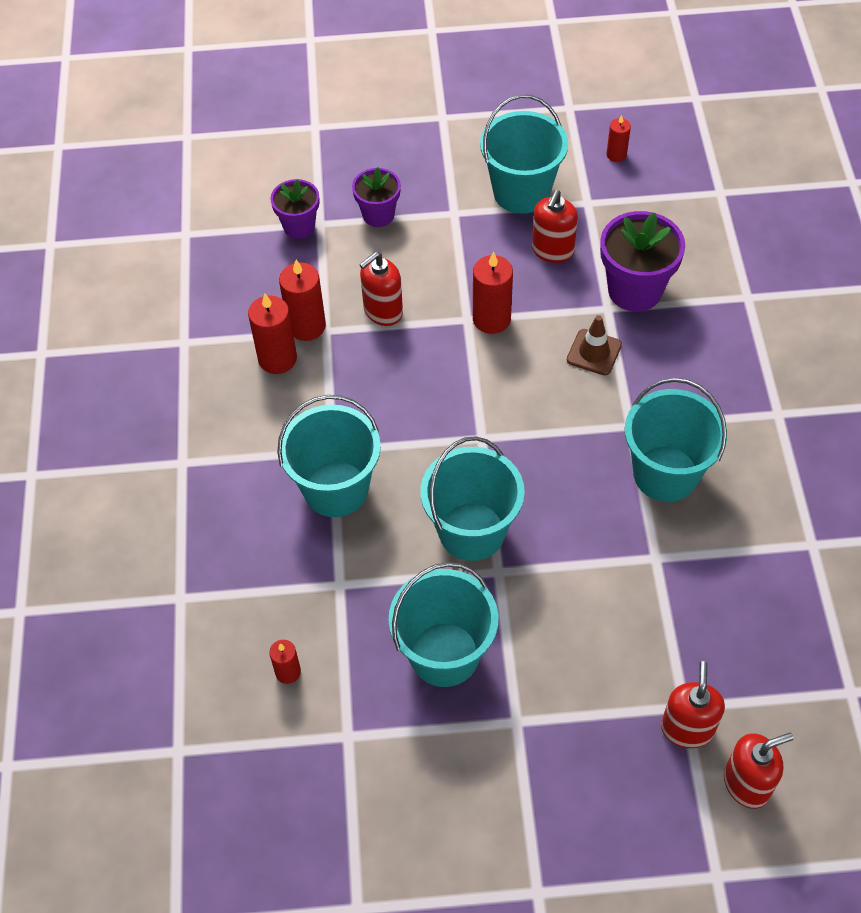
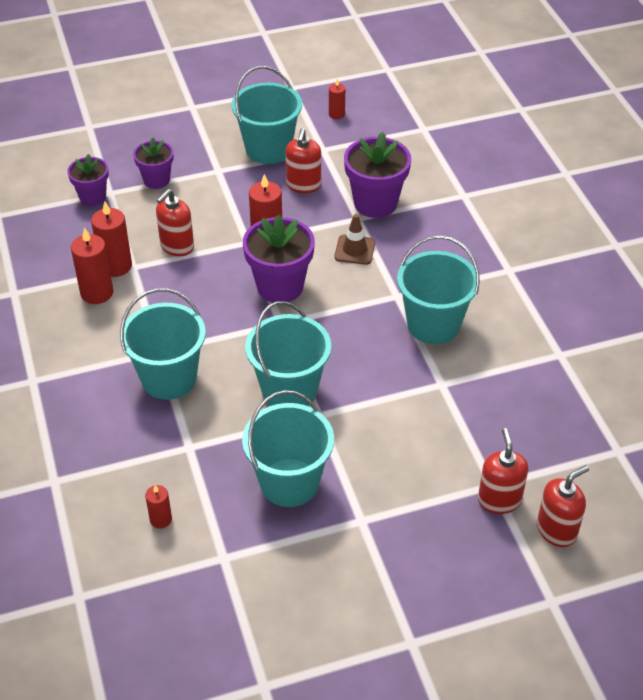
camera: 15 degrees left, 10 degrees down
none -> purple flower pot [243,215,315,303]

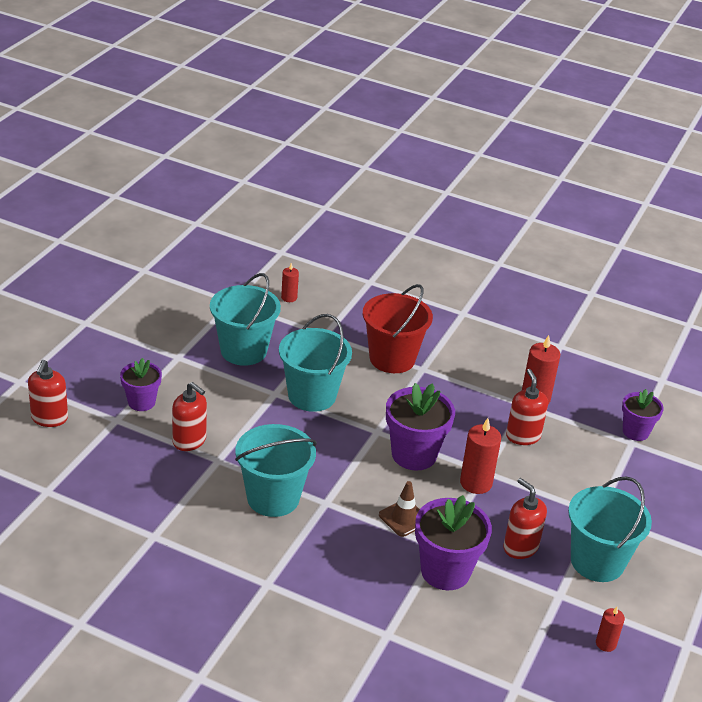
camera: 130 degrees right, 10 degrees down
red candle [71,228,113,304] -> none
turquoise bucket [120,288,206,400] -> red bucket [363,284,433,373]
purple flower pot [133,137,173,189] -> purple flower pot moved to [120,358,162,411]
red soap dispenser [478,428,528,514] -> red soap dispenser moved to [172,382,207,451]

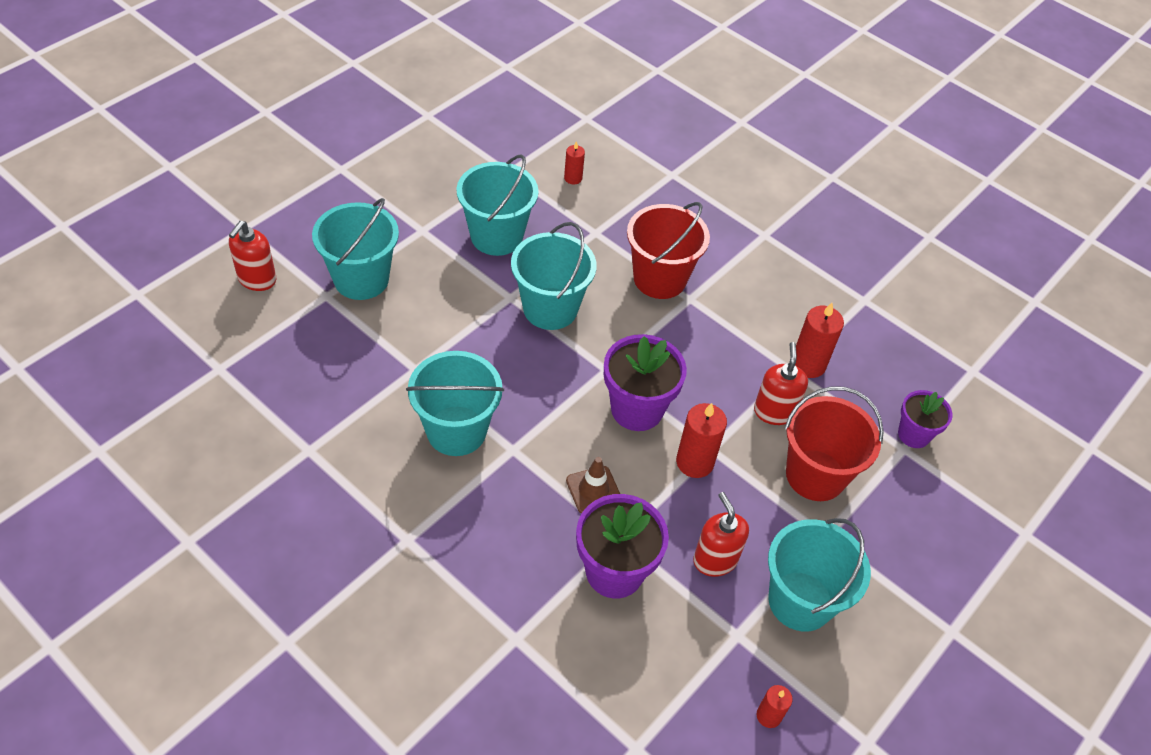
camera: 15 degrees right, 15 degrees up
purple flower pot [120,358,162,411] -> turquoise bucket [312,198,399,300]
red soap dispenser [172,382,207,451] -> none
none -> red bucket [785,386,884,501]

